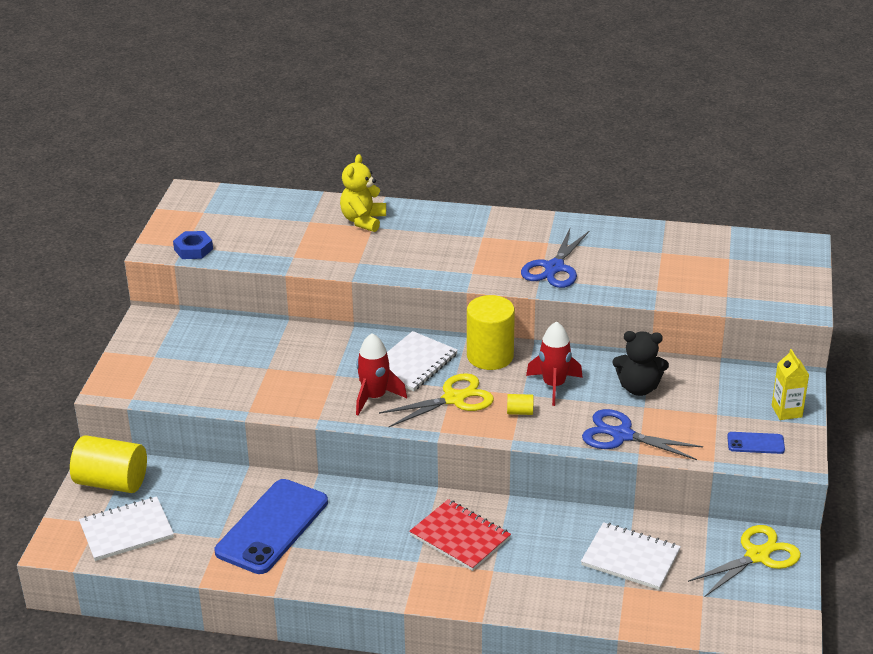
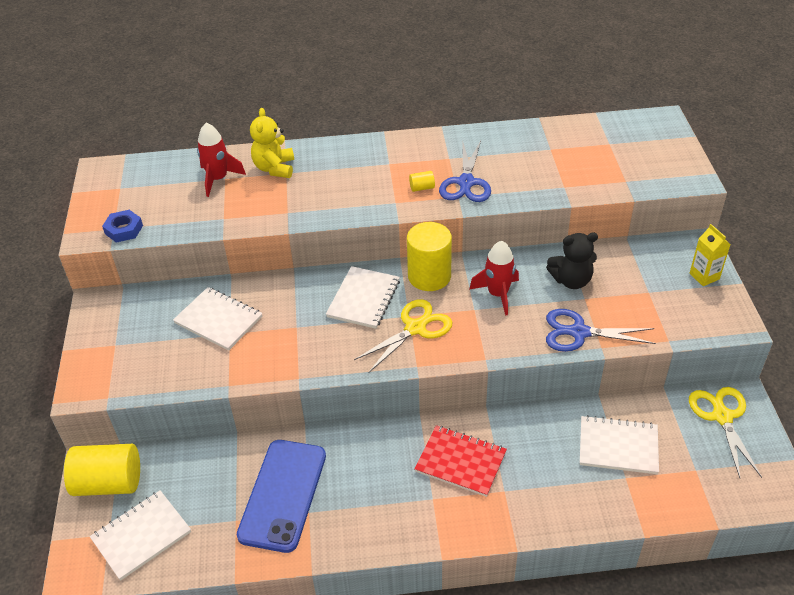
camera: 15 degrees left, 10 degrees up
red rocket [356,333,407,415] -> red rocket moved to [197,123,246,197]
yellow cylinder [507,394,534,415] -> yellow cylinder moved to [409,171,435,192]
yellow scissors [688,525,801,597] -> yellow scissors turned 45 degrees counterclockwise [689,387,762,478]
blue phone [727,432,785,454] -> none
none -> white notebook [173,287,263,351]

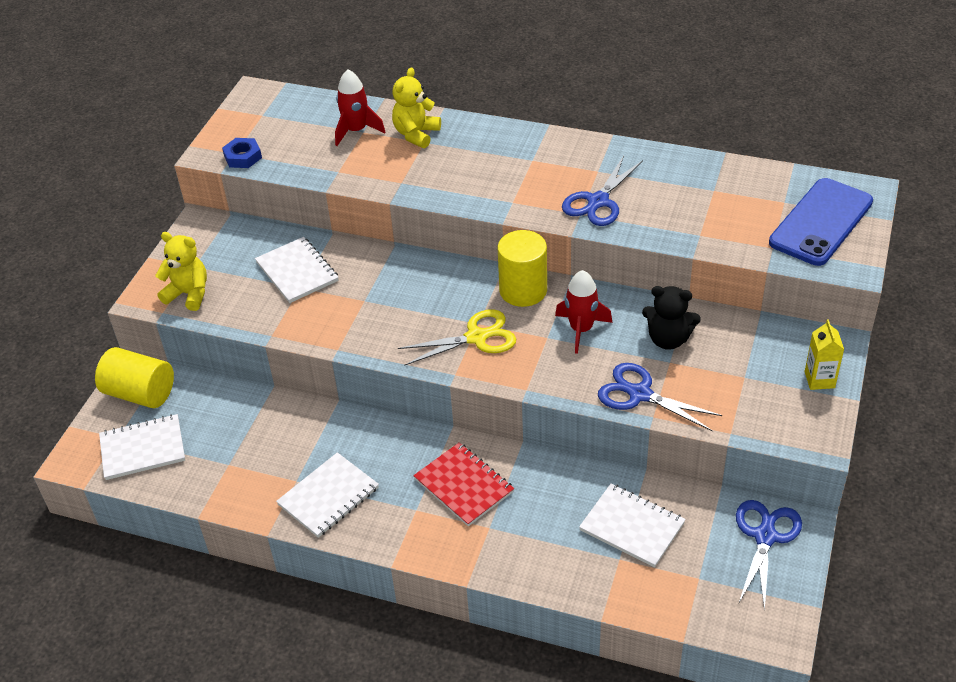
camera: 25 degrees right, 0 degrees up
blue phone [237,440,326,553] -> blue phone moved to [769,178,873,266]
white notebook [326,266,400,329] -> white notebook moved to [276,452,379,538]
yellow cylinder [409,171,435,192] -> none
yellow scissors [689,387,762,478] -> blue scissors [736,500,802,611]
none -> yellow teddy bear [155,232,207,311]

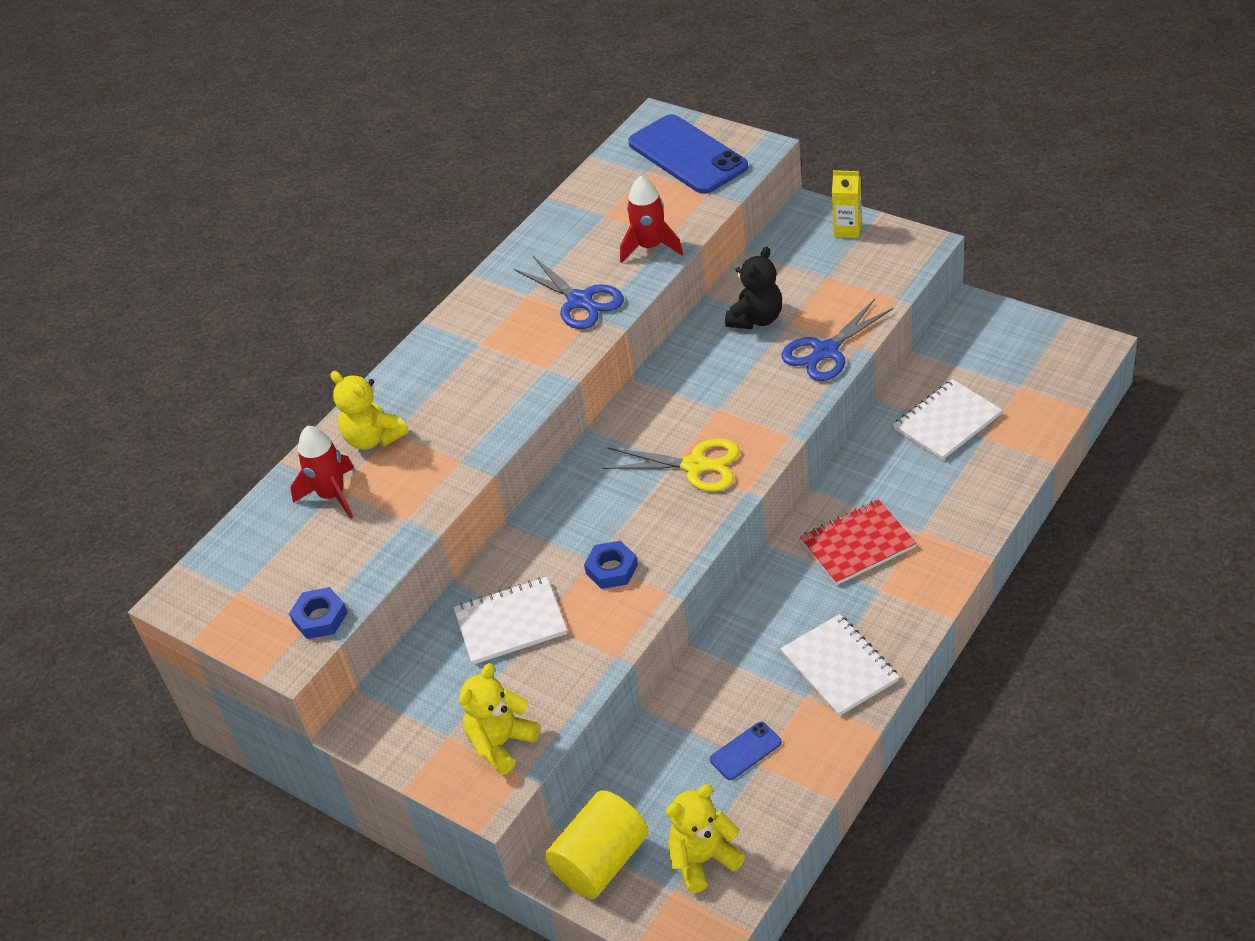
camera: 70 degrees left, 0 degrees up
white notebook [99,414,185,480] -> yellow teddy bear [665,784,745,893]
yellow scissors [398,309,516,366] -> yellow scissors turned 105 degrees clockwise [603,438,740,492]
yellow cylinder [497,230,547,307] -> none
red rocket [555,270,612,354] -> red rocket moved to [620,176,683,263]
blue scissors [736,500,802,611] -> none
none -> blue nut [584,541,638,589]
none -> blue phone [710,722,782,780]

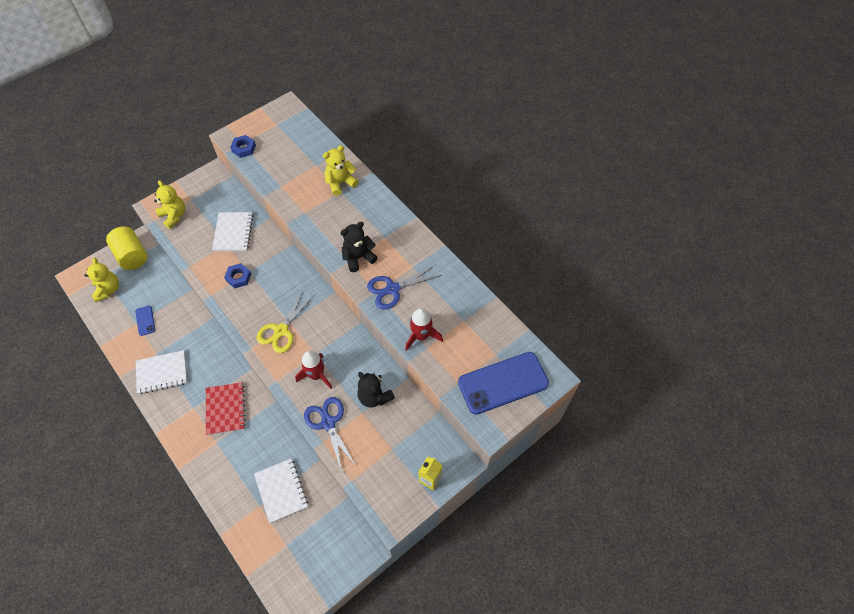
camera: 100 degrees right, 15 degrees up
red rocket [290,426,354,519] -> red rocket moved to [295,351,332,389]
none -> black teddy bear [340,222,378,272]

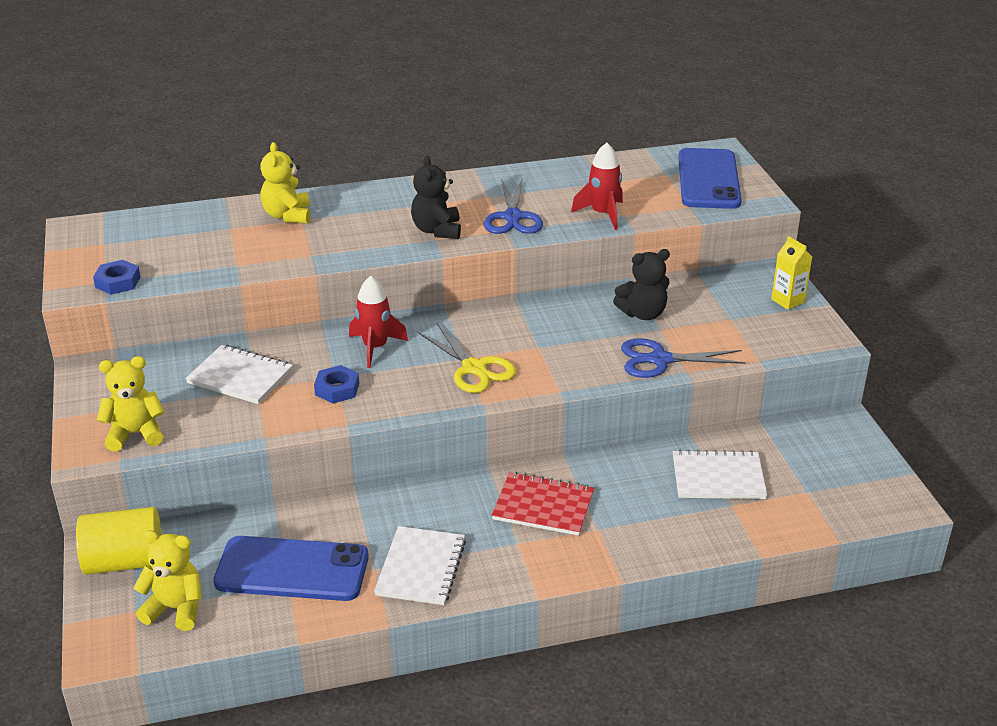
camera: 65 degrees left, 25 degrees down
blue phone [135,306,155,336] -> blue phone [213,536,369,601], size x2.25
red rocket [295,351,332,389] -> red rocket moved to [349,276,408,368]

